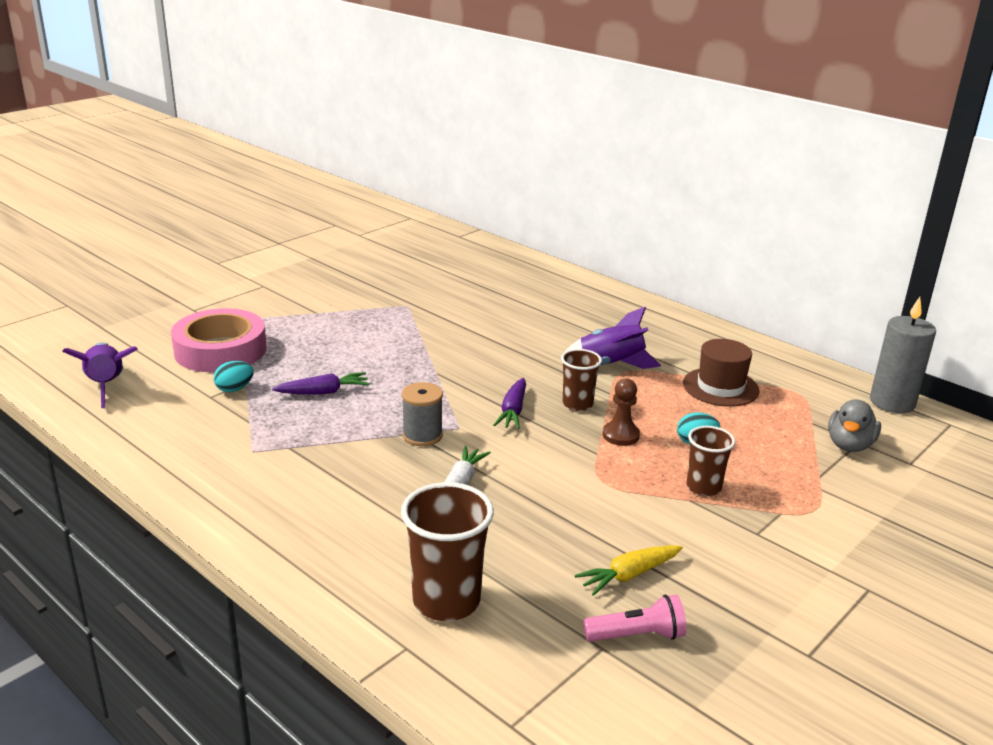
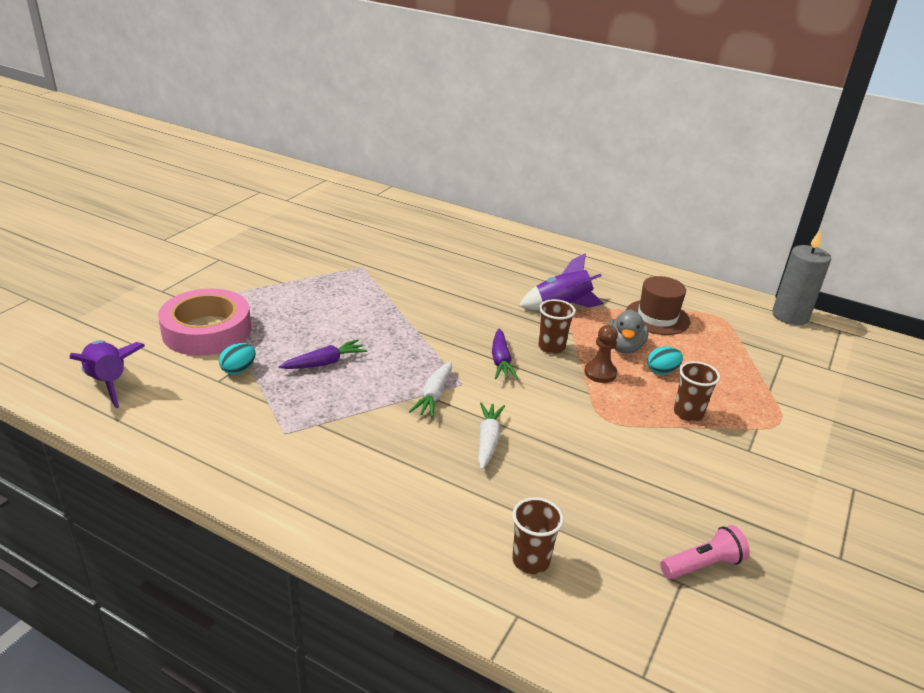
camera: 15 degrees left, 5 degrees up
brown cup [401,482,494,621] -> brown cup [512,497,564,574], size x0.61
grey spool [402,382,443,446] -> white carrot [409,361,452,418]
yellow carrot [574,545,683,596] -> none
grey duck [828,399,881,452] -> grey duck moved to [608,309,649,354]

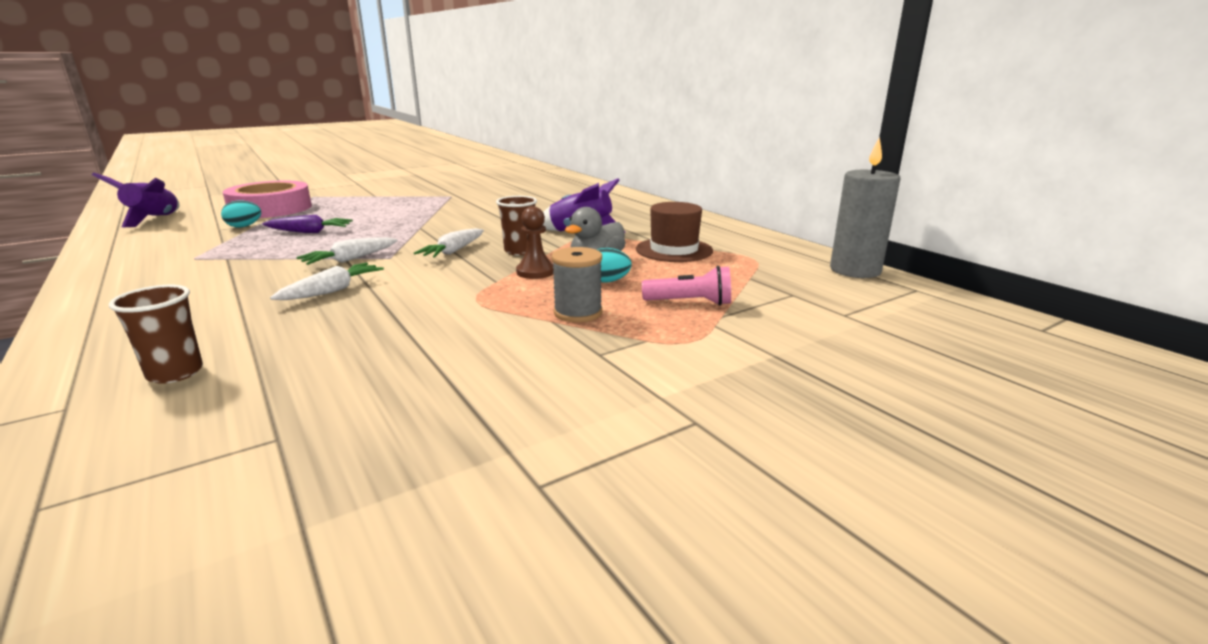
camera: 30 degrees right, 10 degrees down
purple carrot [492,329,519,380] -> white carrot [414,228,484,258]
pink flashlight [660,525,750,579] -> pink flashlight moved to [642,266,731,305]
brown cup [674,361,720,422] -> grey spool [552,247,602,322]

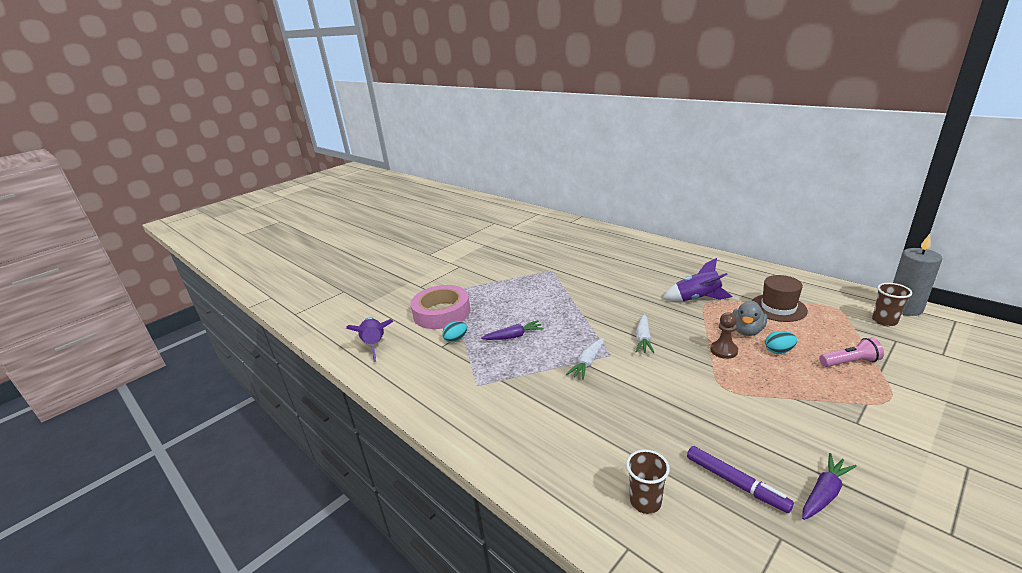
camera: 10 degrees left, 5 degrees up
white carrot [270,263,384,300] -> none
brown cup [496,196,537,255] -> brown cup moved to [872,283,912,326]
grey spool [552,247,602,322] -> none
none -> purple marker [687,446,794,513]
none -> purple carrot [802,453,857,520]

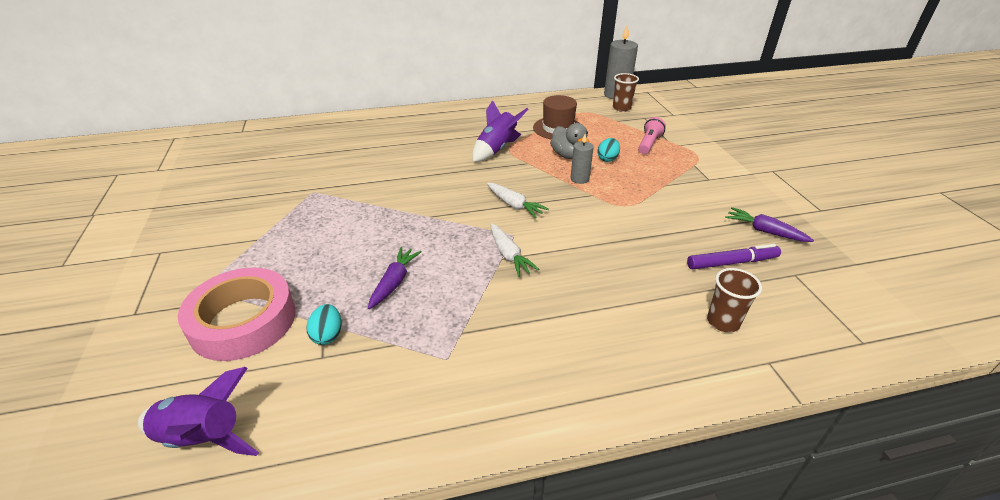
camera: 60 degrees left, 10 degrees up
brown pawn [710,312,738,359] -> grey candle [571,134,594,184]
purple carrot [802,453,857,520] -> purple carrot turned 45 degrees counterclockwise [726,207,814,242]

